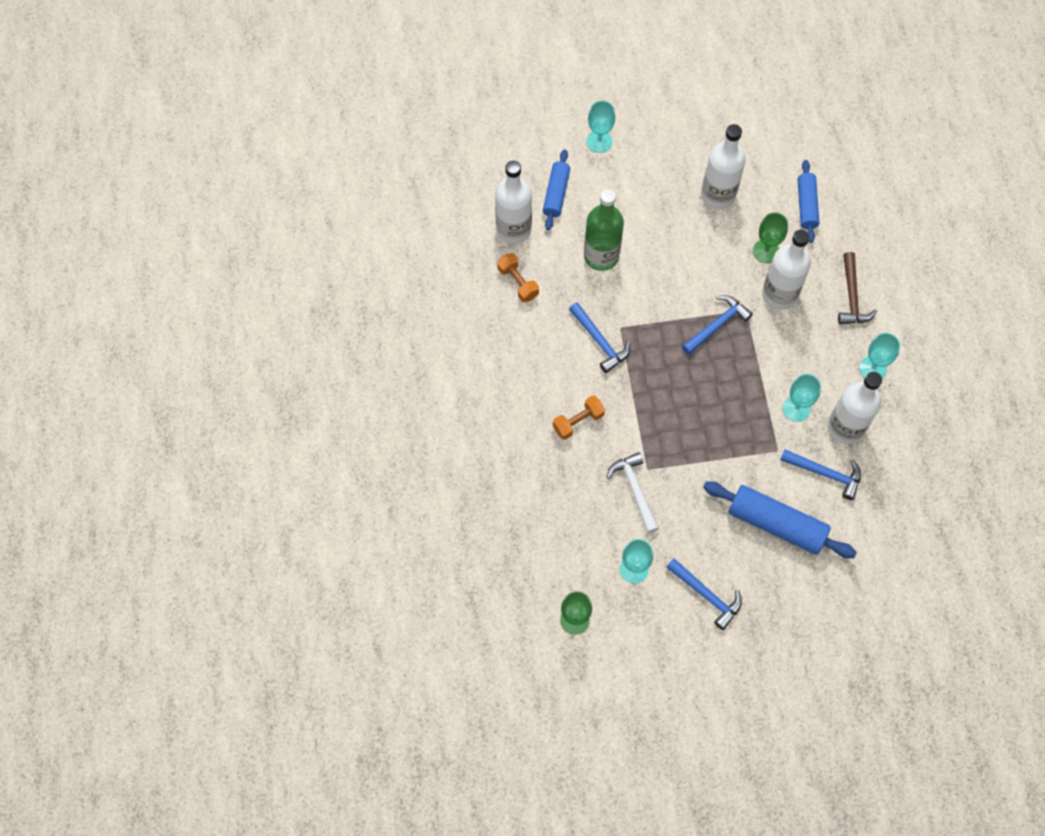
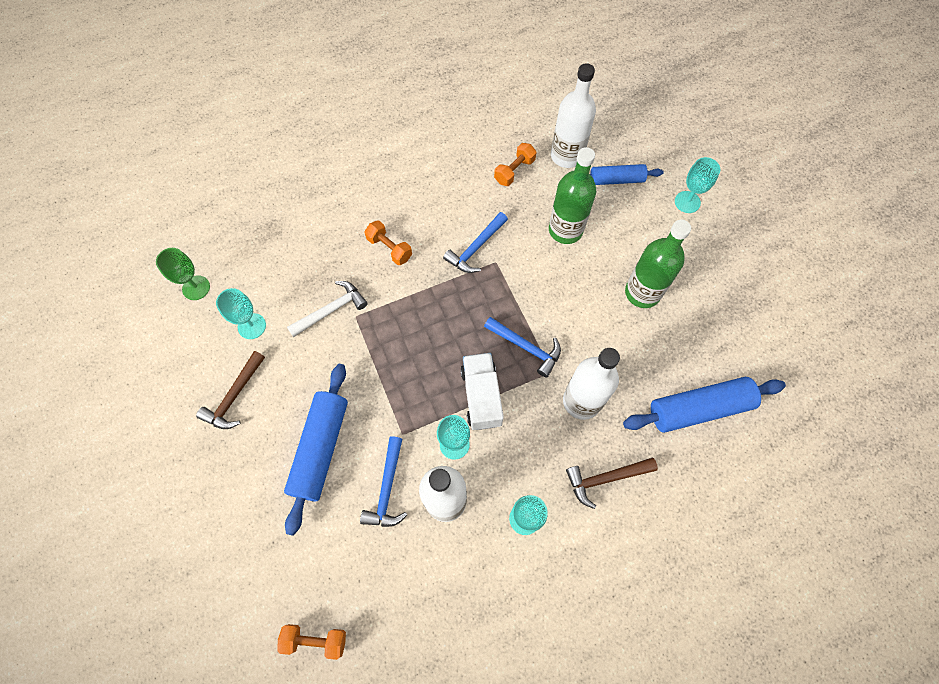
camera: 75 degrees right, 0 degrees up
blue hammer [666,558,742,630] -> brown hammer [196,351,265,429]
white bottle [701,124,746,209] -> none
green goblet [753,212,788,263] -> none
blue rolling pin [798,160,819,243] -> blue rolling pin [623,377,786,433], size x1.61
none -> orange dumbbell [277,624,346,660]
none -> white truck [460,353,504,430]
none -> green bottle [625,219,691,308]

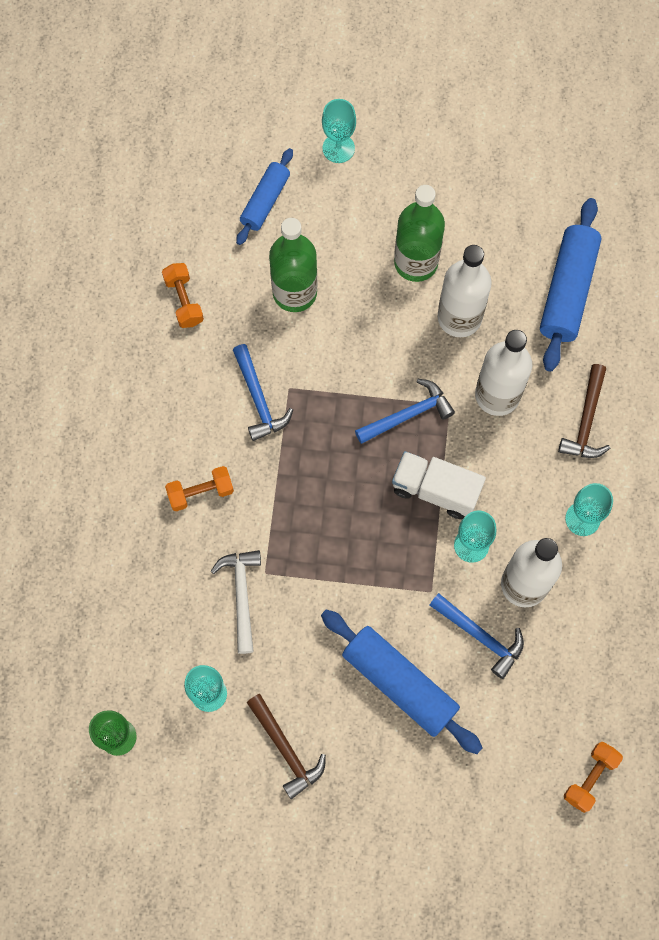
camera: 60 degrees left, 5 degrees up
white bottle [551,63,596,168] -> white bottle moved to [438,245,492,337]

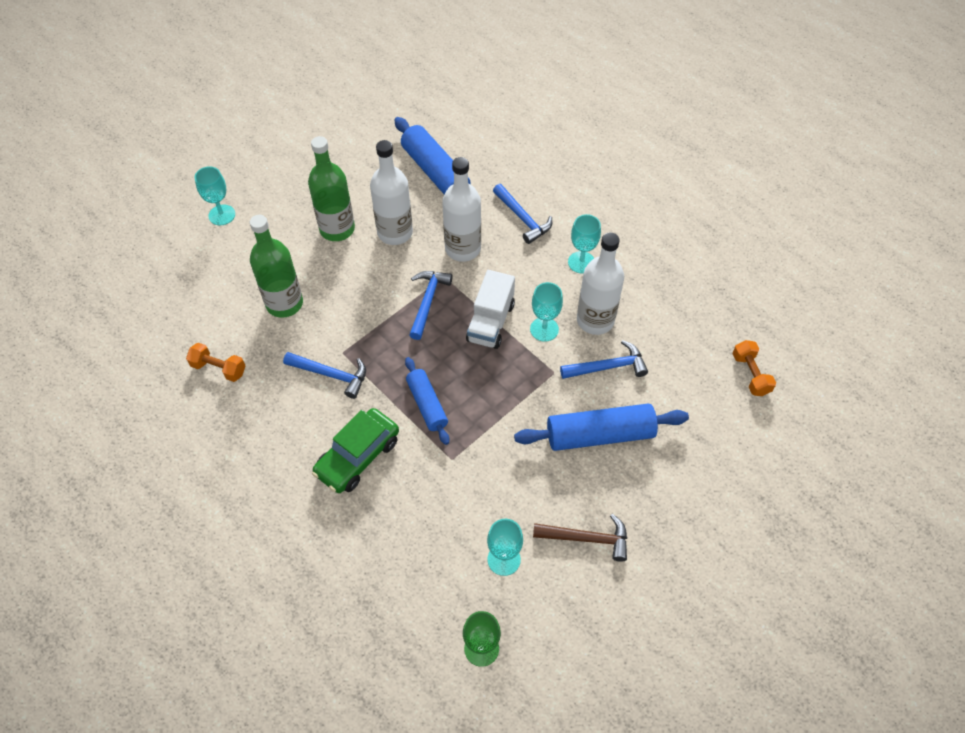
camera: 50 degrees left, 15 degrees down
orange dumbbell [165,466,234,511] -> green car [312,408,399,493]
white hammer [211,550,261,654] -> none
blue rolling pin [236,148,293,245] -> blue rolling pin moved to [405,357,449,445]
white truck [392,451,486,519] -> white truck turned 45 degrees counterclockwise [466,270,515,349]
brown hammer [558,364,610,458] -> blue hammer [493,184,552,244]

